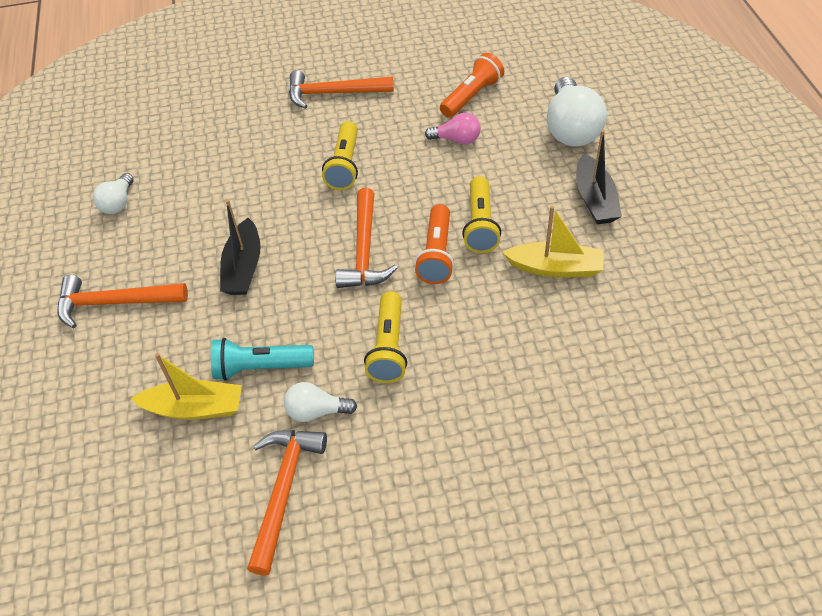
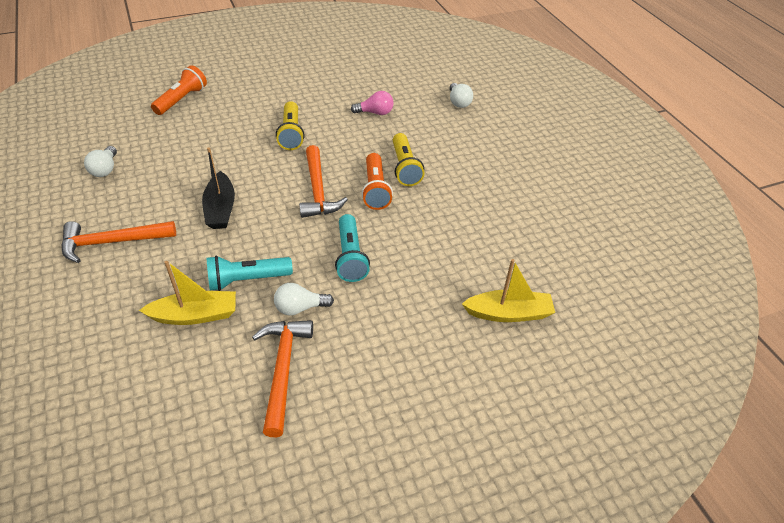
camera: 15 degrees left, 5 degrees down
orange hammer [289,70,394,109] -> none
yellow flashlight [364,291,407,383] -> turquoise flashlight [335,214,370,282]
orange flashlight [440,53,504,118] -> orange flashlight moved to [151,65,207,115]
yellow boat [502,206,604,277] -> yellow boat moved to [462,259,555,322]
white light bulb [547,77,607,146] -> white light bulb [450,83,473,108], size x0.54
black boat [576,130,622,224] -> none

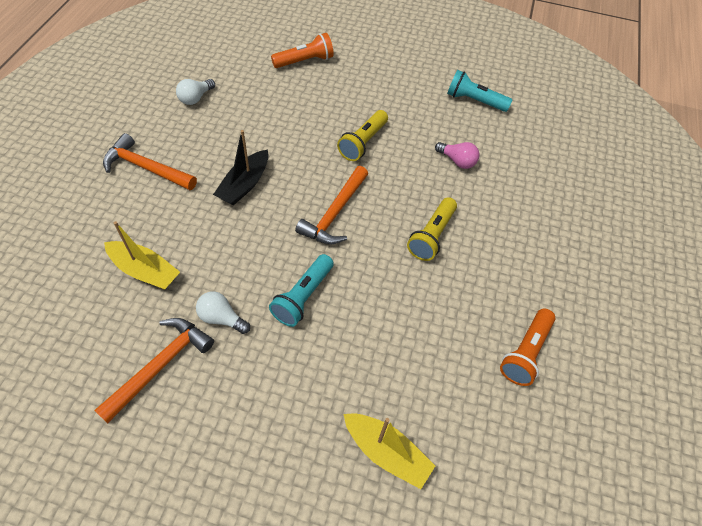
camera: 35 degrees right, 10 degrees up
turquoise flashlight [207,255,293,291] -> turquoise flashlight moved to [447,70,512,112]
orange flashlight [362,153,393,210] -> orange flashlight moved to [500,309,556,386]
white light bulb [450,83,473,108] -> none

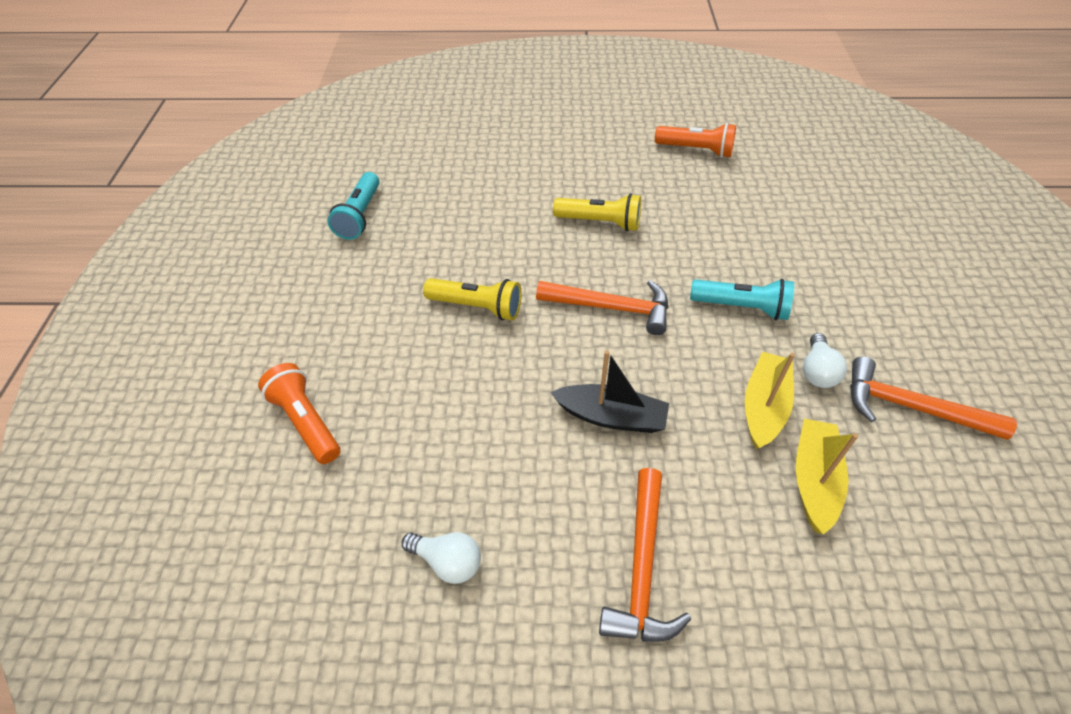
camera: 100 degrees left, 5 degrees down
yellow boat [344,413,435,489] -> yellow boat moved to [745,352,795,449]
pink light bulb [435,142,480,169] -> none

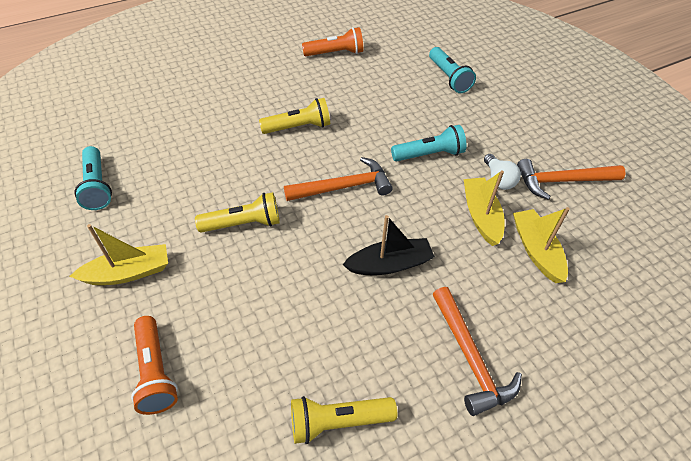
camera: 30 degrees left, 0 degrees up
orange flashlight [258,363,340,464] -> orange flashlight turned 135 degrees counterclockwise [131,316,178,415]
white light bulb [402,532,481,584] -> yellow flashlight [291,396,397,444]
none -> yellow boat [70,224,168,285]
none -> turquoise flashlight [429,47,476,93]

